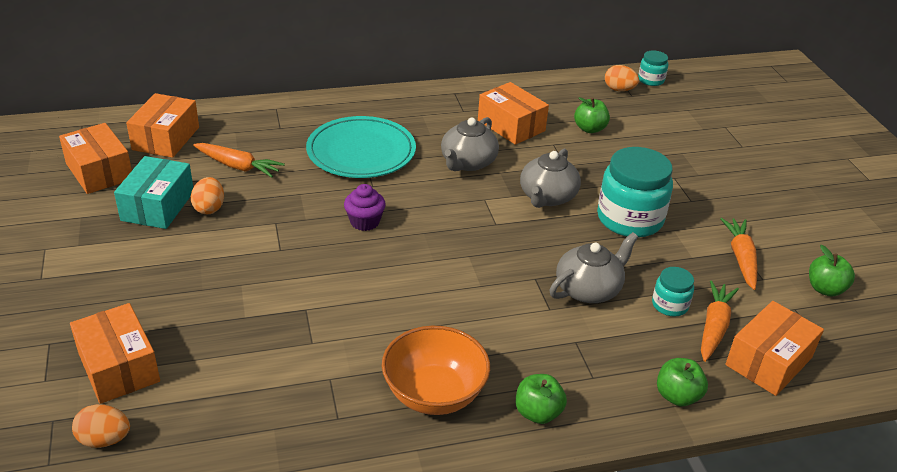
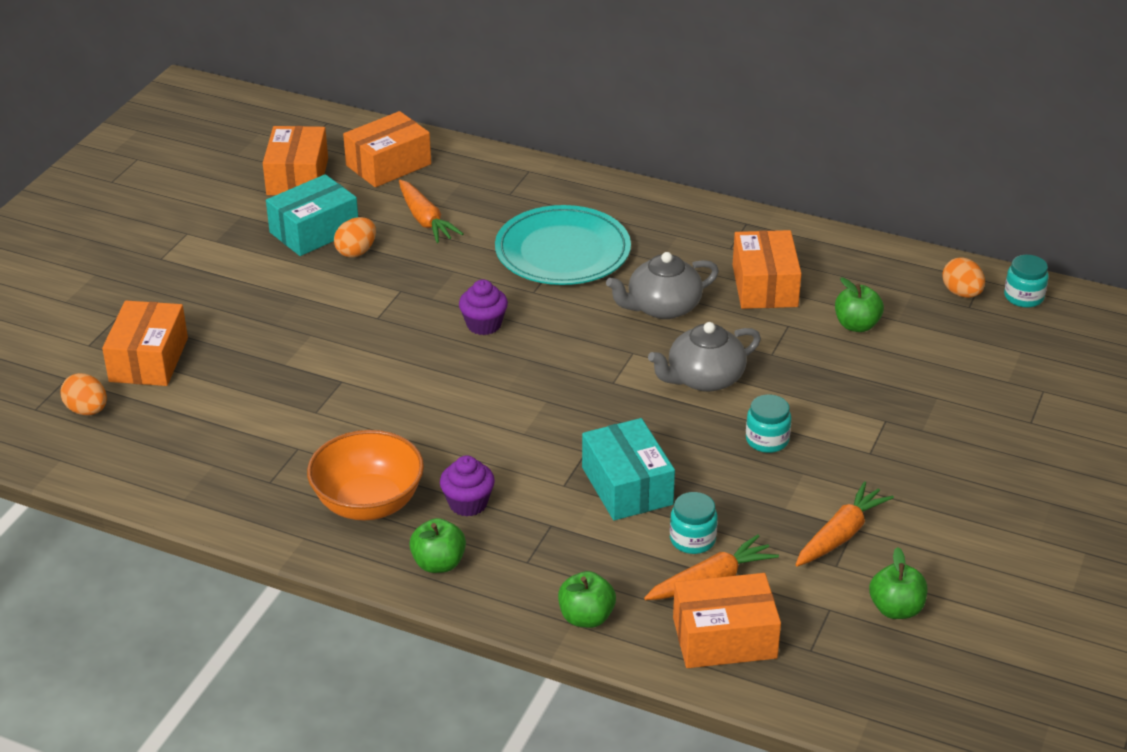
camera: 40 degrees right, 0 degrees up
grey teapot [550,232,638,303] -> turquoise box [582,418,675,521]
turquoise jar [597,147,673,238] -> turquoise jar [746,395,791,453], size x0.50
none -> purple cupcake [440,455,495,516]

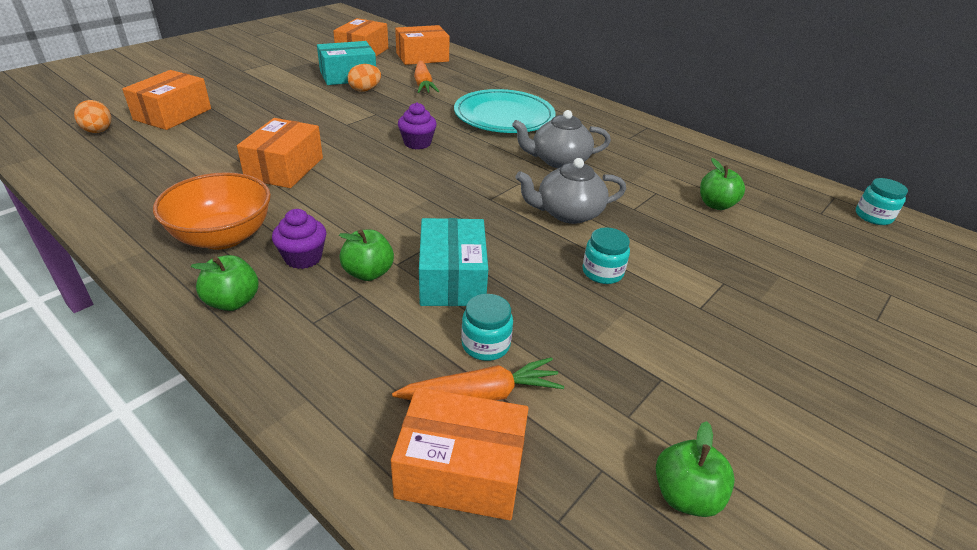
camera: 15 degrees right, 0 degrees up
green apple [558,571,616,628] -> green apple moved to [339,229,394,281]
orange box [733,230,802,309] -> orange box moved to [237,118,323,188]
orange carrot [795,481,894,566] -> none
orange egg [942,257,985,298] -> none

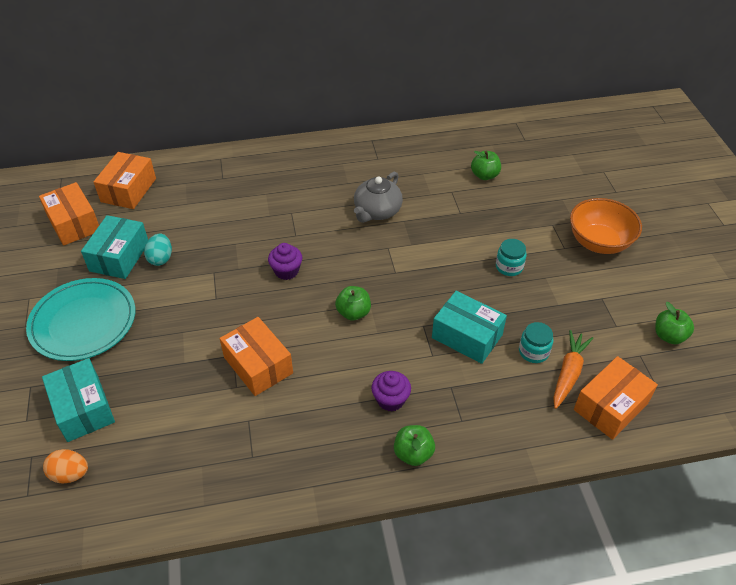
camera: 50 degrees left, 10 degrees up
orange box [122,70,211,130] -> turquoise box [42,358,115,442]
orange bowl [153,172,271,250] -> orange bowl moved to [570,198,642,254]
green apple [339,229,394,281] -> green apple moved to [335,286,371,320]
orange egg [348,64,381,92] -> turquoise egg [144,234,172,266]
orange carrot [414,60,439,93] -> none
turquoise plate [454,89,555,133] -> turquoise plate moved to [26,278,135,361]
grey teapot [515,158,626,224] -> none
turquoise jar [856,178,908,225] -> none

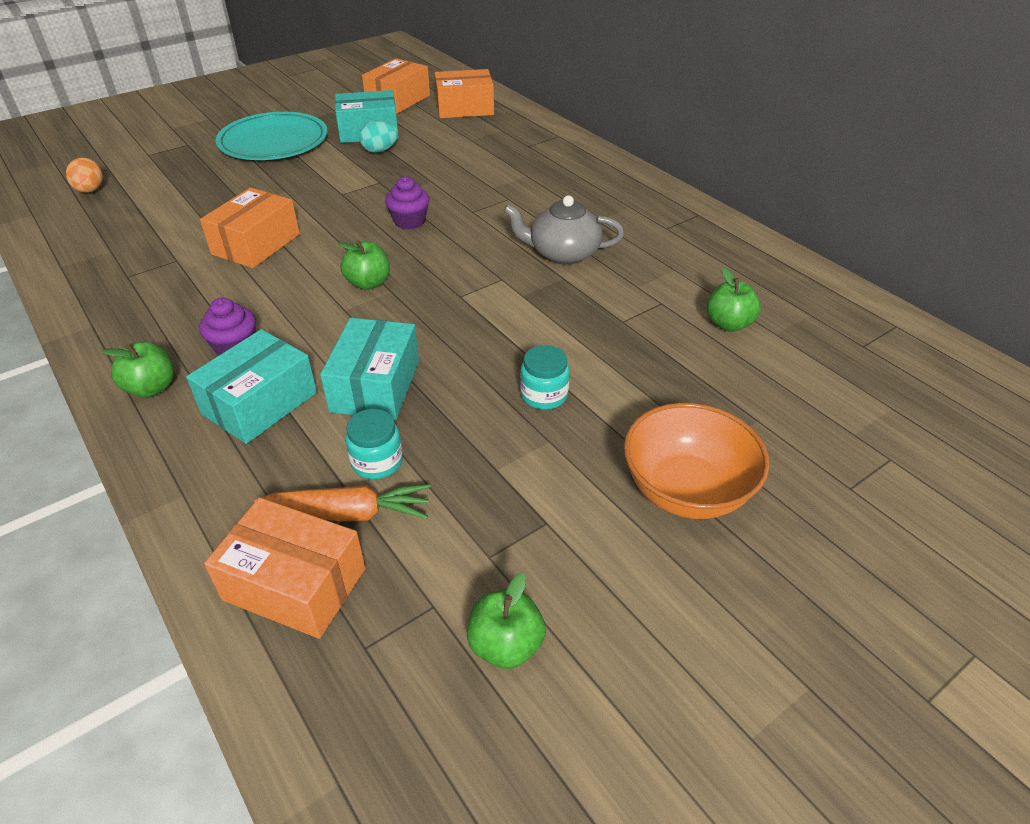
camera: 65 degrees right, 5 degrees down
turquoise box [42,358,115,442] -> turquoise box moved to [186,329,317,444]

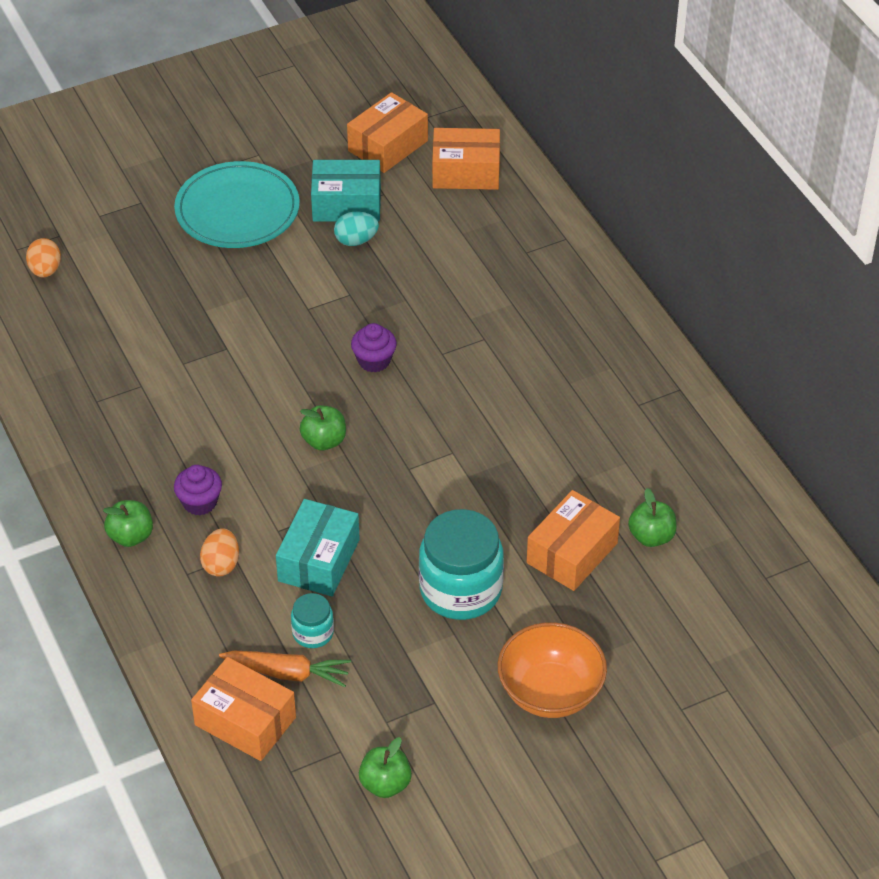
camera: 10 degrees right, 5 degrees up
turquoise box [186,329,317,444] -> orange egg [200,528,239,576]
orange box [200,188,300,268] -> orange box moved to [527,490,620,591]
grey teapot [503,195,624,265] -> none
turquoise jar [520,345,570,410] -> turquoise jar [419,509,504,620], size x2.02

